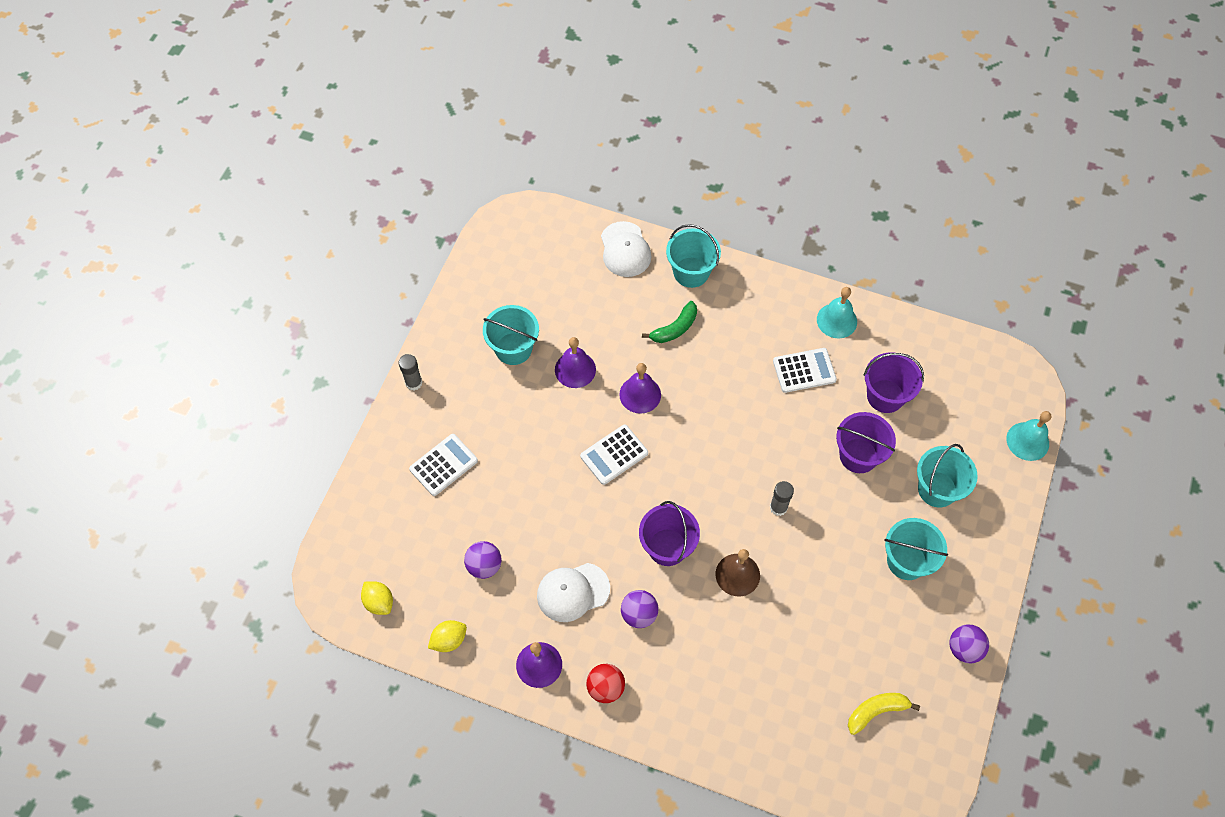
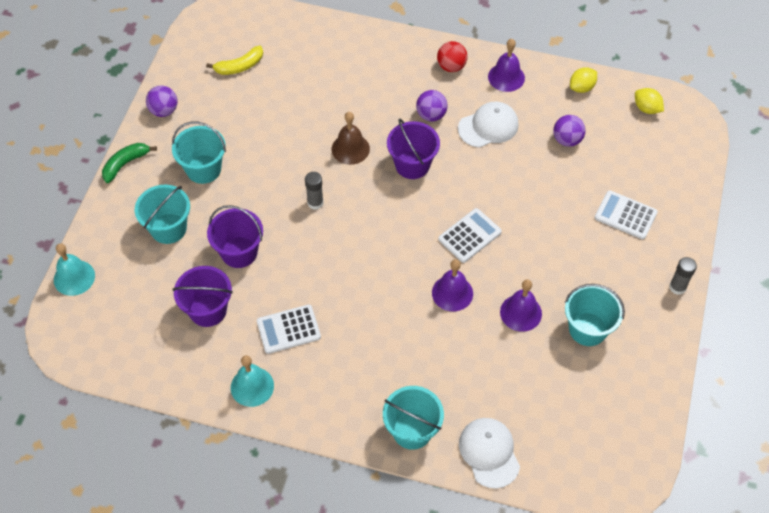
camera: 175 degrees right, 5 degrees down
white calculator [409,434,478,496] -> white calculator turned 75 degrees clockwise [595,190,658,239]
green banana [642,301,697,343] -> green banana moved to [102,143,157,183]

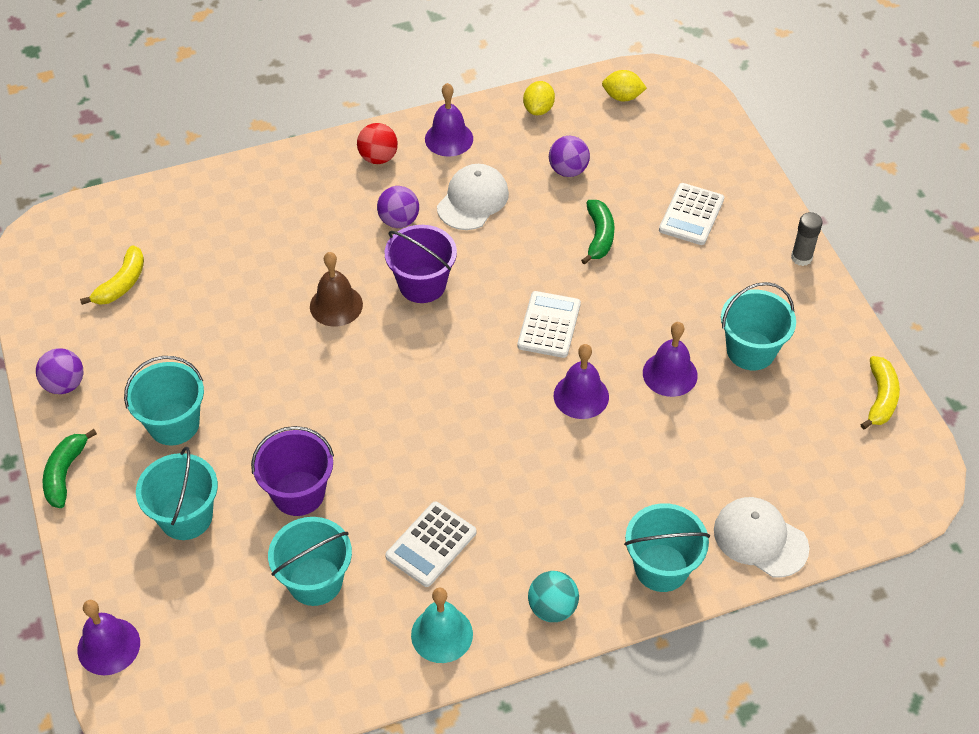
camera: 35 degrees left, 5 degrees down
turquoise bell [54,243,95,296] -> purple bell [77,600,140,675]
purple bucket [172,266,233,327] -> turquoise bucket [268,517,352,606]
grey glue stick [305,172,324,210] -> none
white calculator [595,190,658,239] -> white calculator turned 60 degrees counterclockwise [659,183,724,245]
none -> turquoise ball [528,571,579,622]
none -> green banana [581,200,615,265]
none -> yellow banana [860,356,900,430]

